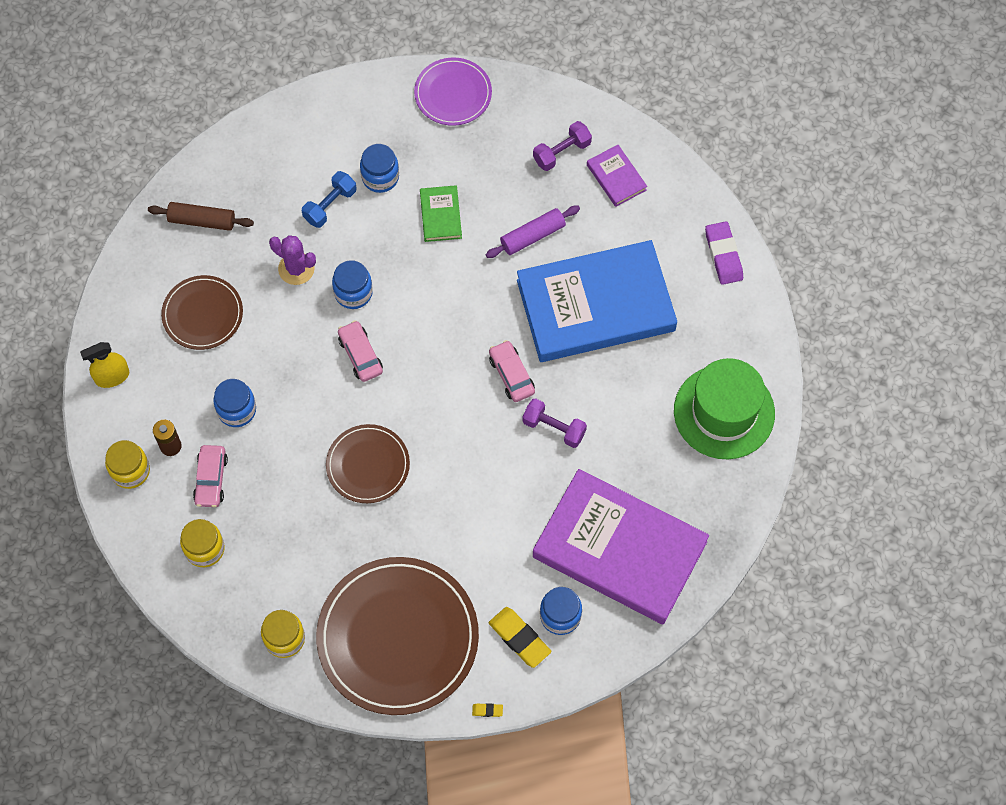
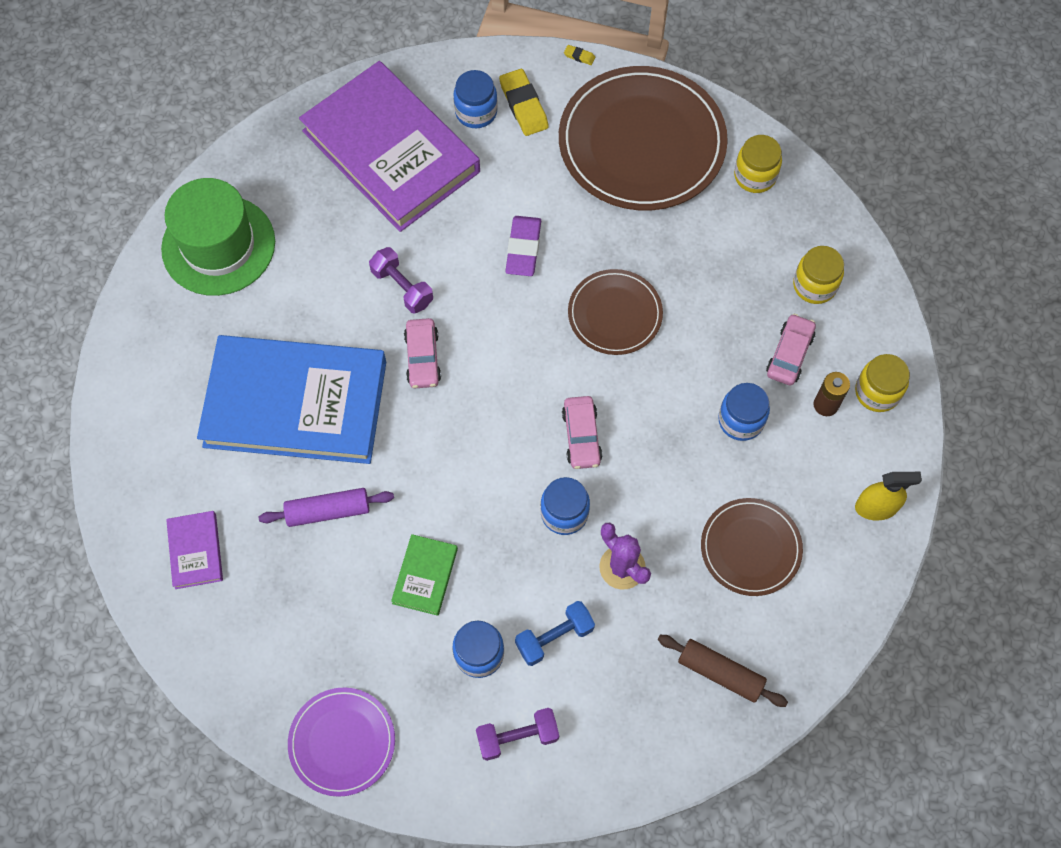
camera: 160 degrees left, 0 degrees up
purple dumbbell [533,121,592,171] -> purple dumbbell moved to [476,708,559,761]
purple eraser [705,221,743,285] -> purple eraser moved to [505,216,541,276]

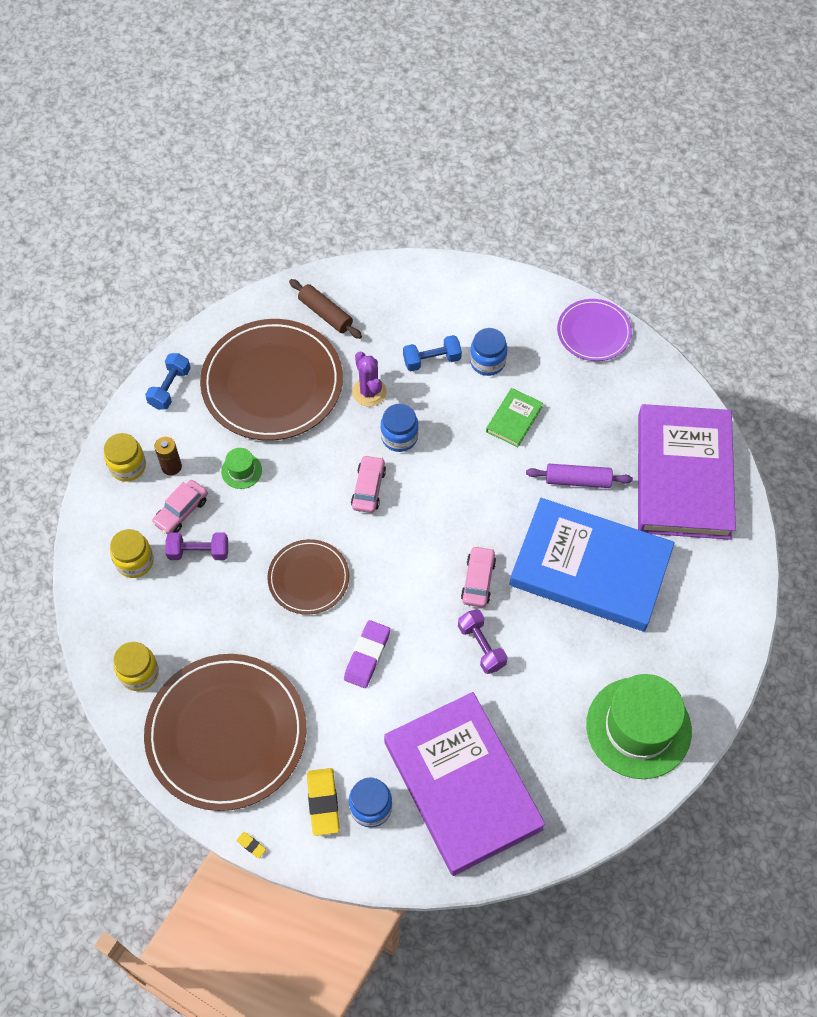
camera: 165 degrees left, 5 degrees down
purple book [166,511,223,589] -> purple book [638,404,736,540], size x2.46
purple dumbbell [476,708,559,761] -> purple dumbbell moved to [165,532,228,560]
brown plate [701,498,803,596] -> brown plate [200,319,343,441], size x1.87
blue jar [718,383,770,441] -> green hat [221,448,262,489]
yellow spray bottle [855,472,922,520] -> blue dumbbell [145,353,191,410]

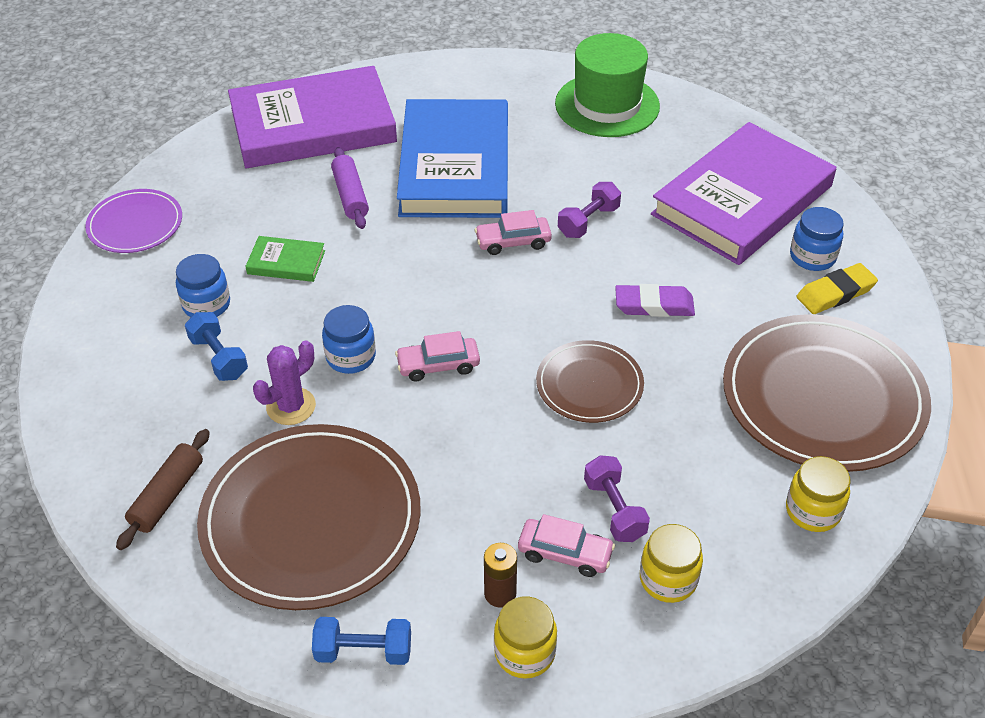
camera: 110 degrees left, 15 degrees down
green hat [221,448,262,489] -> none
yellow eraser [237,832,266,858] -> none

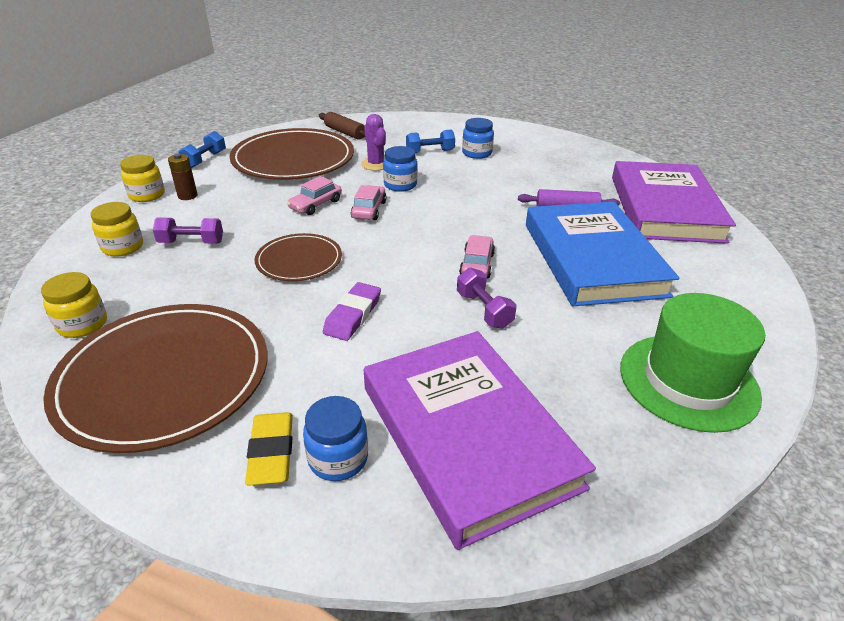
camera: 110 degrees right, 10 degrees down
purple plate [85,189,182,253] -> none
green book [245,236,325,282] -> none
blue book [397,99,508,218] -> blue book turned 60 degrees clockwise [526,202,679,306]
pink car [518,514,615,577] -> pink car moved to [287,176,342,215]

